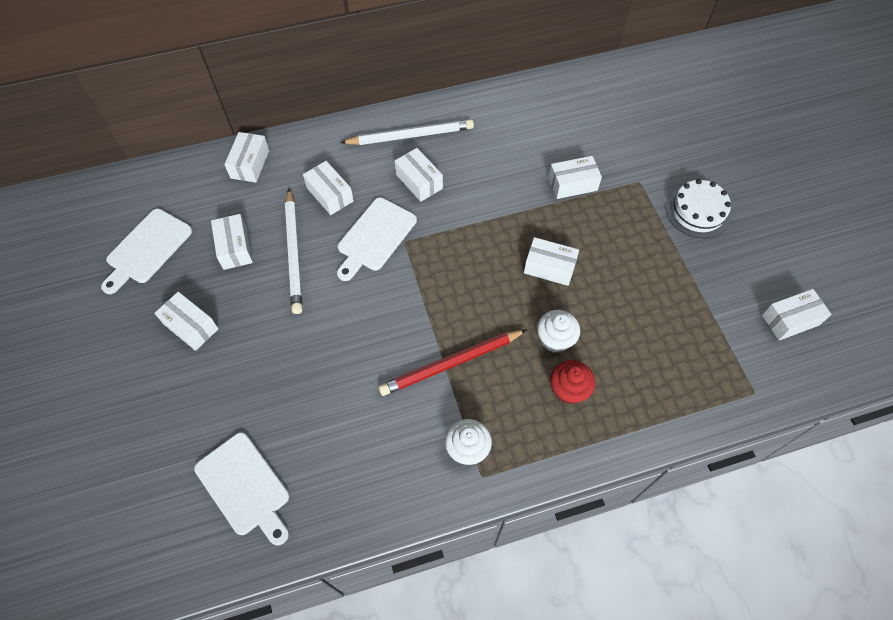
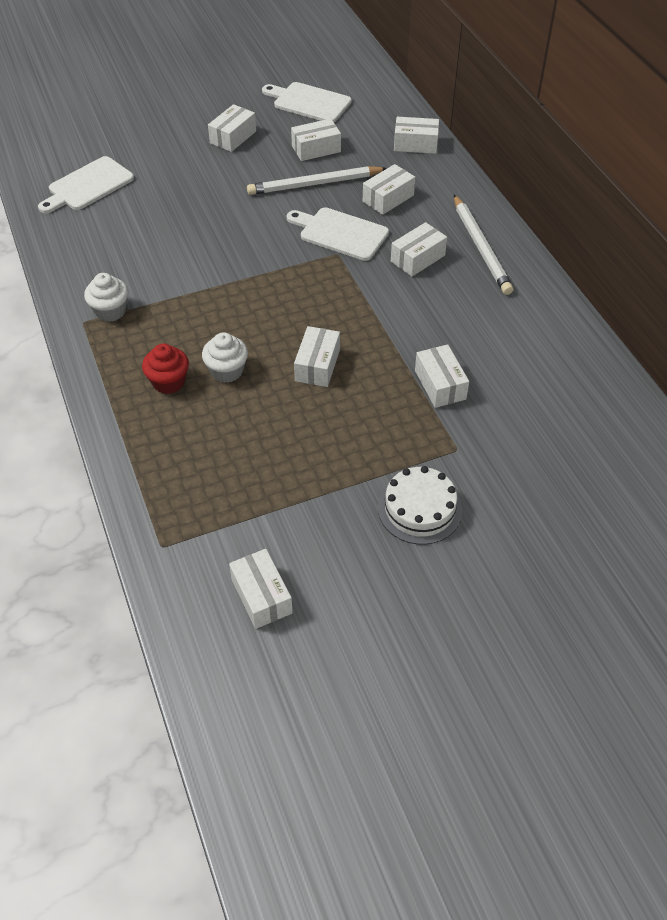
camera: 85 degrees right, 10 degrees down
red pencil [378,329,527,396] -> none

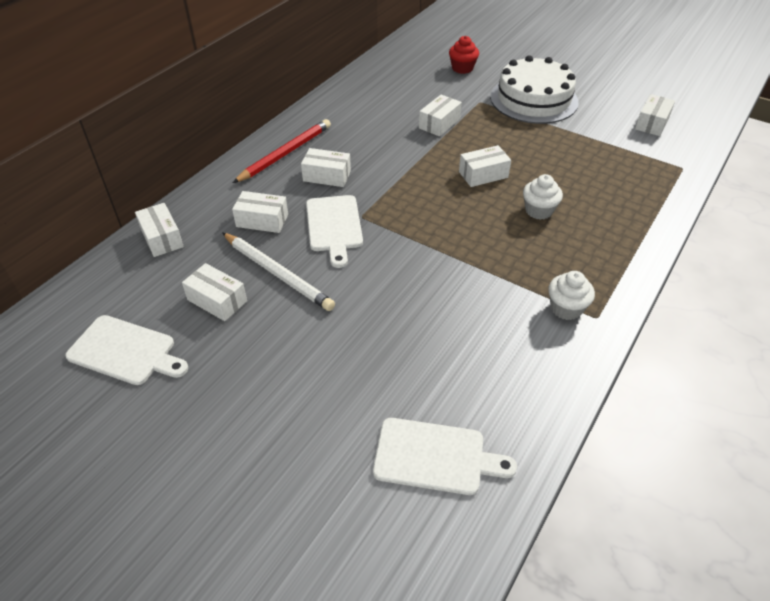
camera: 125 degrees left, 5 degrees down
red cupcake [142,343,189,394] -> red cupcake moved to [449,36,479,74]
white box [208,104,256,152] -> none
white cutting board [262,82,352,122] -> white cutting board turned 60 degrees counterclockwise [65,315,188,385]
white cake [378,466,462,545] -> white cake [490,55,578,124], size x1.64
white pencil [454,195,513,295] -> red pencil [233,119,331,183]

